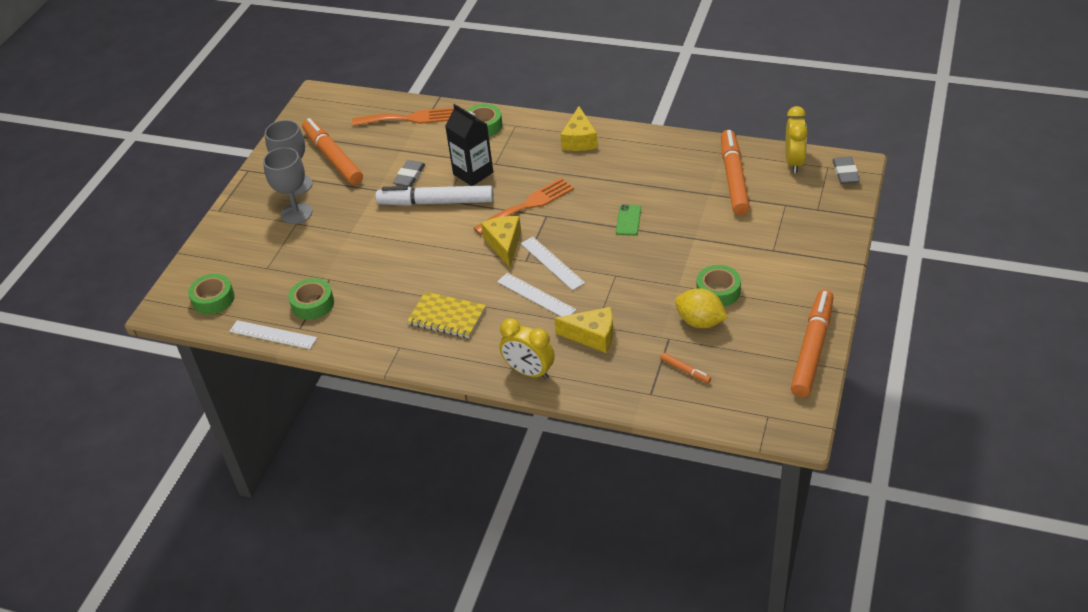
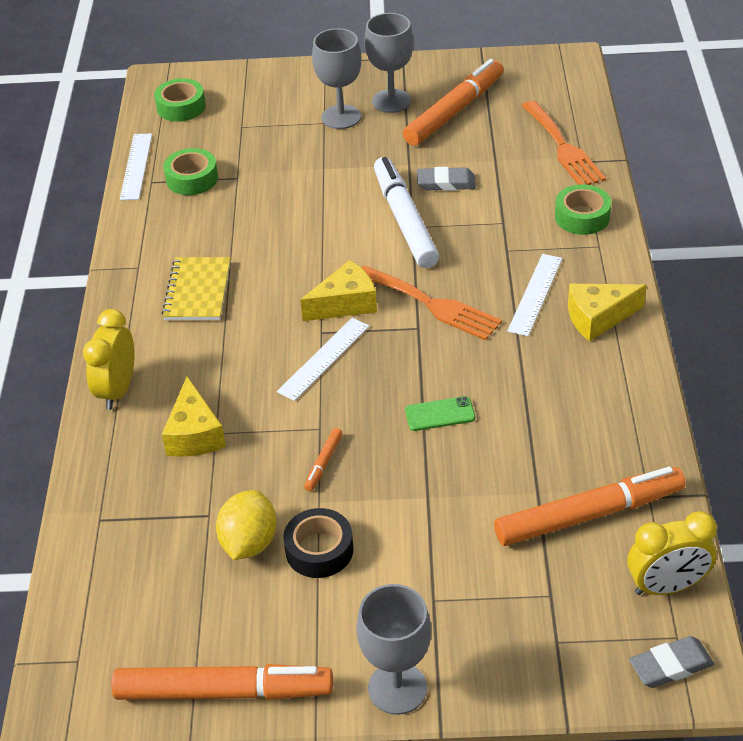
camera: 70 degrees right, 0 degrees up
black carton [445,104,493,186] -> none
white ruler [497,273,576,317] -> white ruler moved to [507,254,562,336]
orange marker [660,353,711,383] -> orange marker moved to [304,428,343,491]
green tape [696,265,741,307] -> black tape [283,508,354,578]
none -> grey goblet [356,584,431,715]

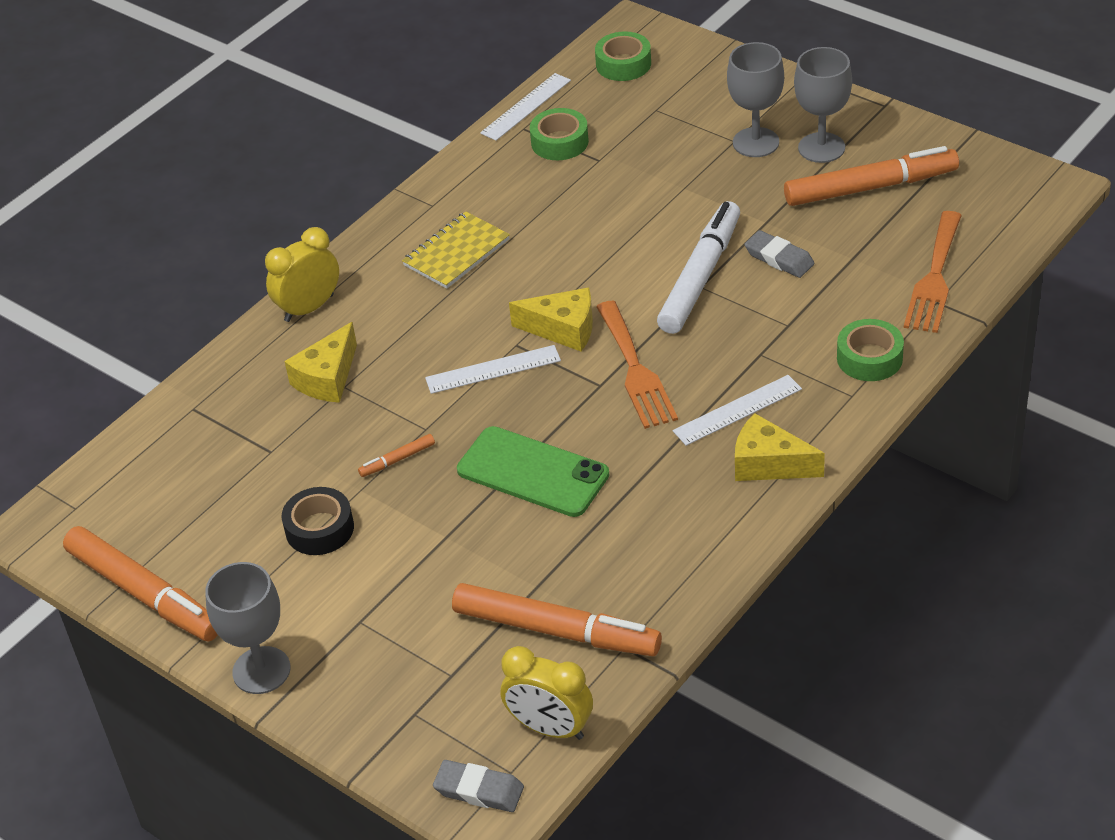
camera: 40 degrees right, 0 degrees up
yellow lemon [216,490,277,560] -> none
green phone [405,396,475,431] -> green phone [457,426,609,517], size x1.99

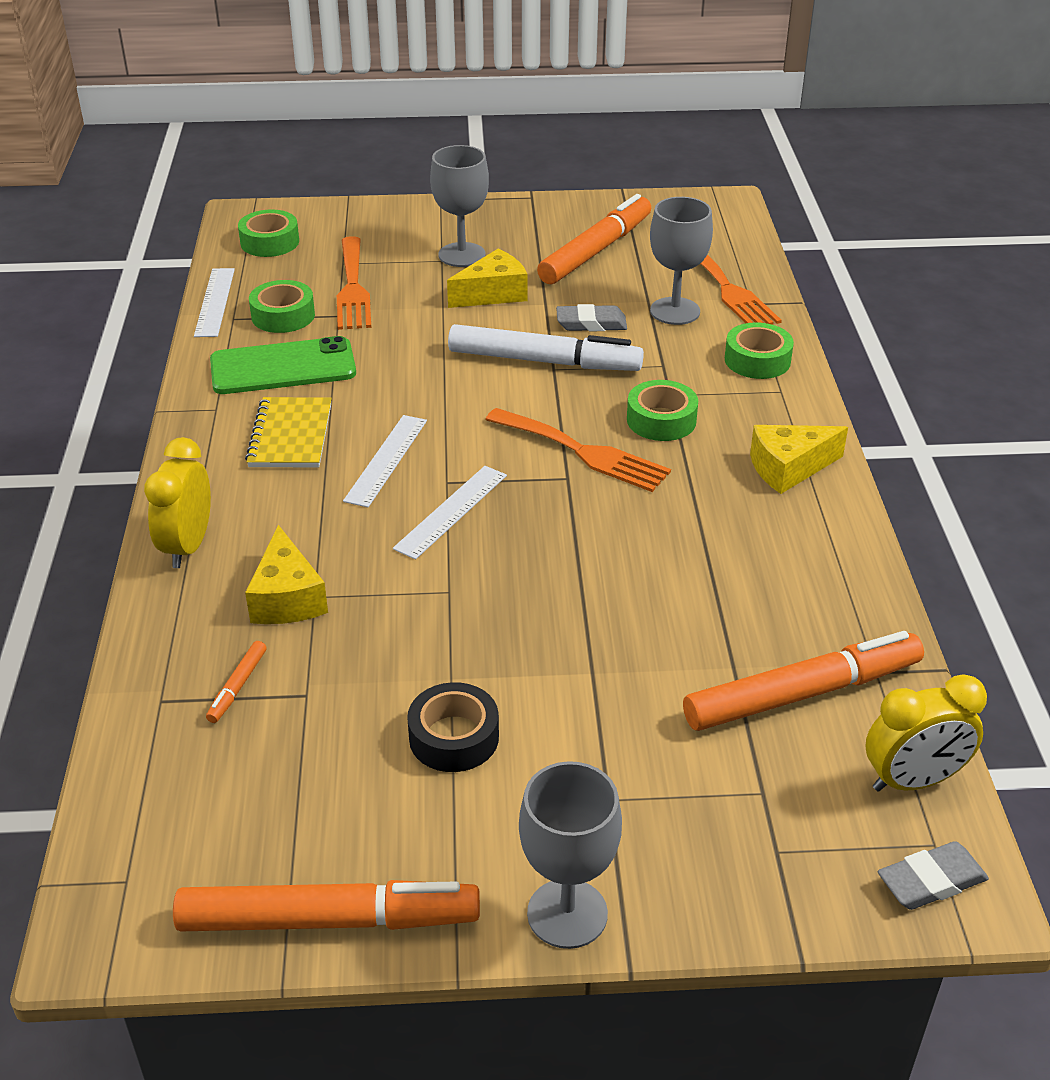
camera: 45 degrees left, 5 degrees down
orange marker [358,434,435,477] -> orange marker moved to [206,641,267,723]
green phone [457,426,609,517] -> green phone moved to [210,336,356,394]
yellow cheese [509,287,593,351] -> yellow cheese moved to [447,249,527,308]
white marker [657,201,740,334] -> white marker turned 120 degrees clockwise [448,324,644,371]
white ruler [673,375,802,446] -> white ruler moved to [343,415,427,507]
grey goblet [794,47,852,163] -> grey goblet moved to [650,197,713,325]
none -> orange fork [337,236,371,330]
none -> green tape [627,380,698,441]

